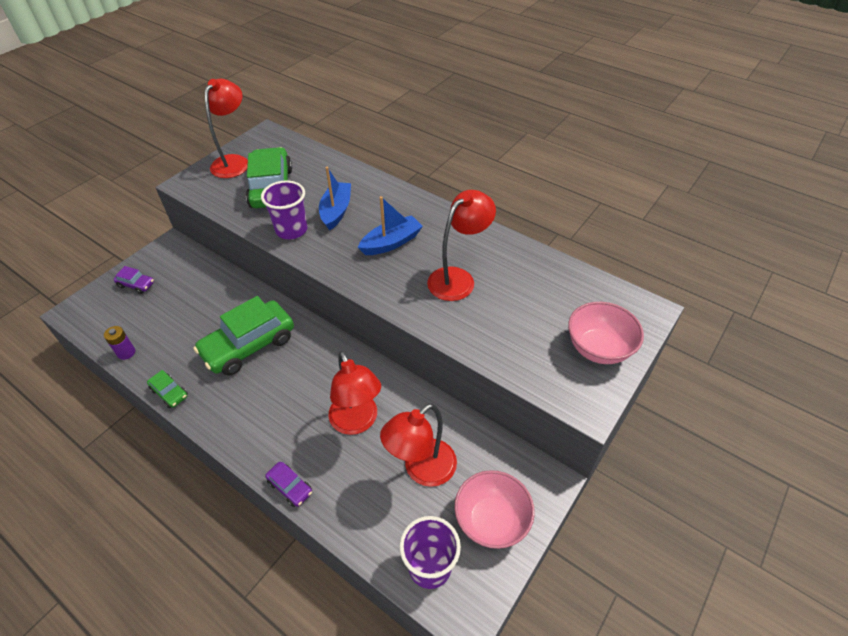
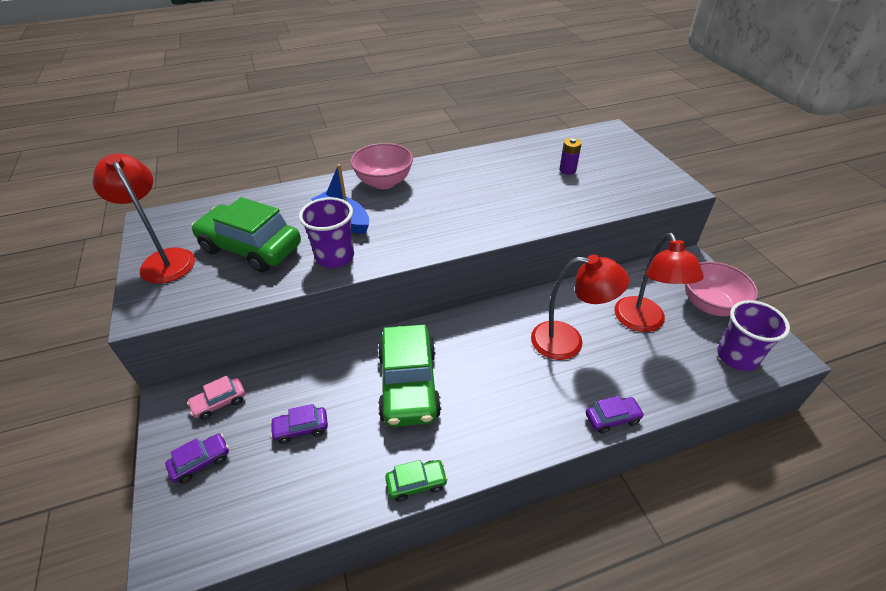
camera: 55 degrees left, 5 degrees down
purple battery [104,326,135,360] -> purple battery moved to [559,138,582,175]
blue boat [358,196,423,255] -> none
red lamp [427,190,496,301] -> none
pink bowl [568,302,644,364] -> pink bowl moved to [350,143,413,189]
none -> pink car [187,376,245,420]
none -> purple car [270,404,328,444]

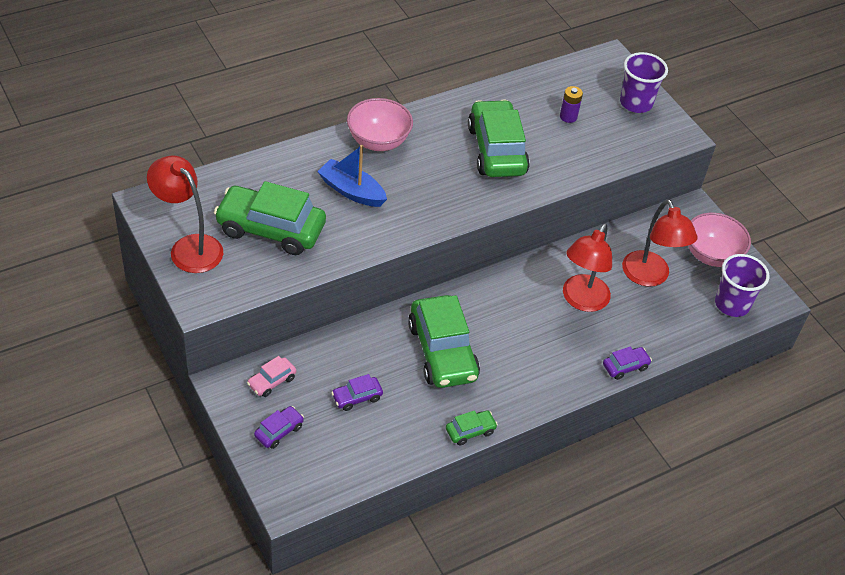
camera: 15 degrees left, 5 degrees up
purple cup [299,197,354,268] -> purple cup moved to [620,52,668,113]
red lamp [531,254,629,360] -> red lamp turned 120 degrees clockwise [563,224,612,312]
none -> green car [468,100,530,177]

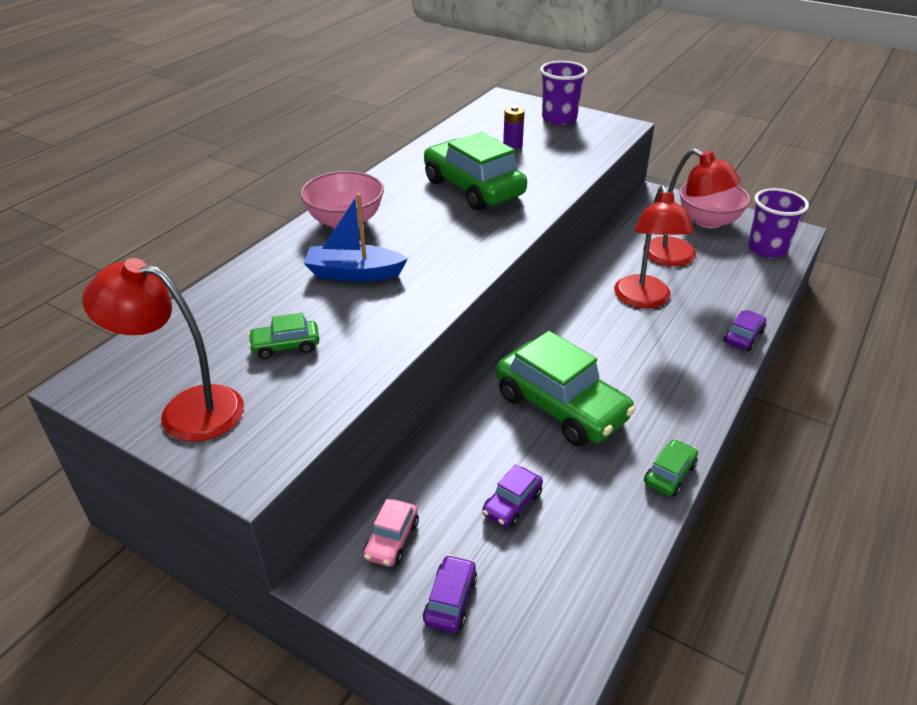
camera: 25 degrees left, 10 degrees down
green car [214,181,326,255] -> green car [248,313,319,359], size x0.45

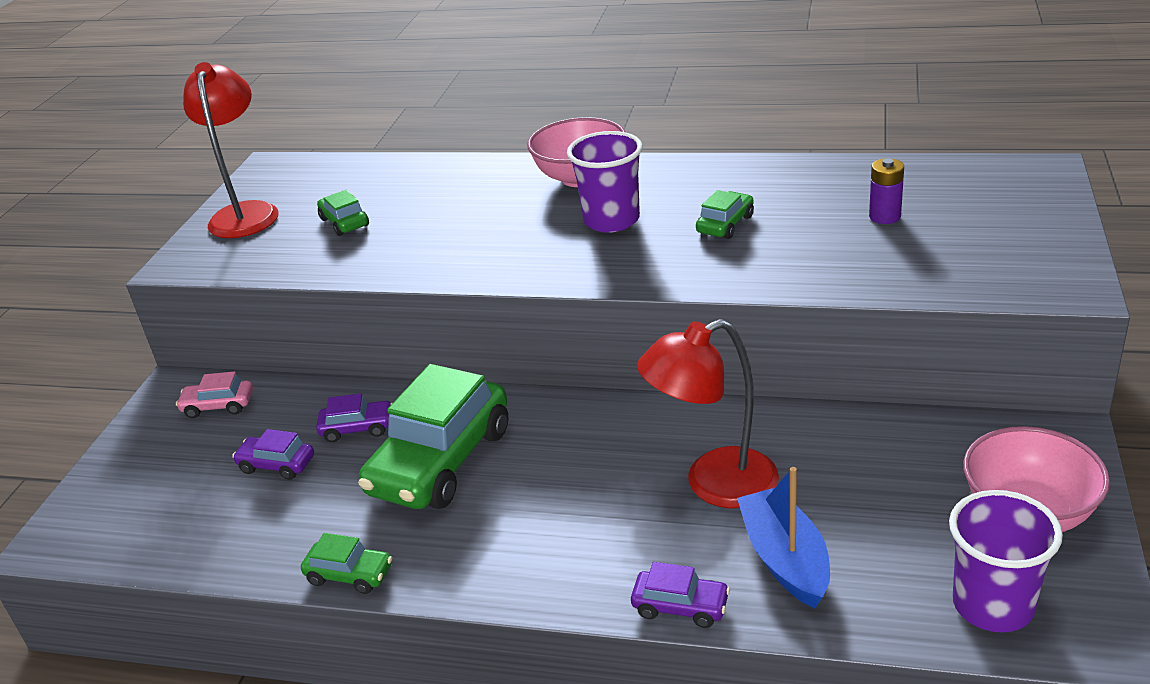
camera: 75 degrees right, 5 degrees down
blue boat [304,193,408,282] -> blue boat moved to [737,467,830,608]
purple car [423,555,477,633] -> purple car moved to [316,393,392,442]
green car [424,132,527,211] -> green car [696,190,754,239], size x0.45
purple cup [540,61,587,125] -> purple cup moved to [567,131,643,233]
red lamp [643,148,741,266] -> none

